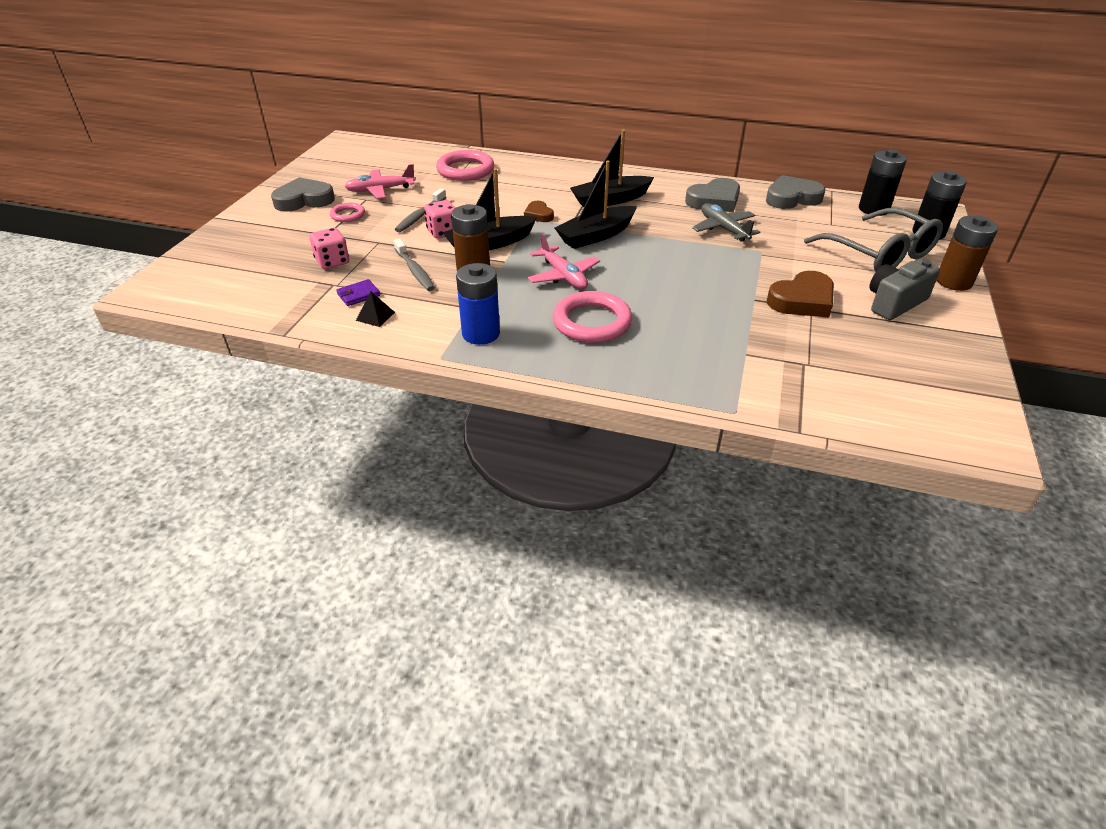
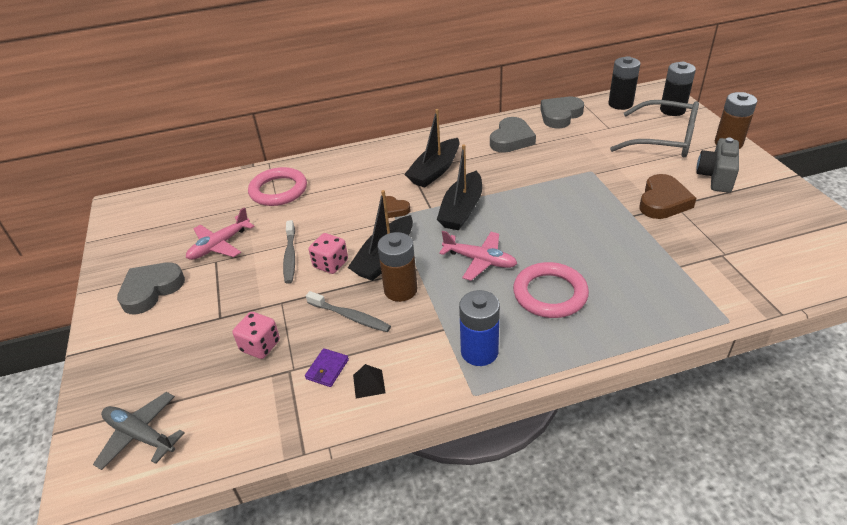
camera: 30 degrees left, 0 degrees up
pink ring [330,203,365,222] -> none
grey plane [692,203,760,242] -> grey plane moved to [93,392,185,470]

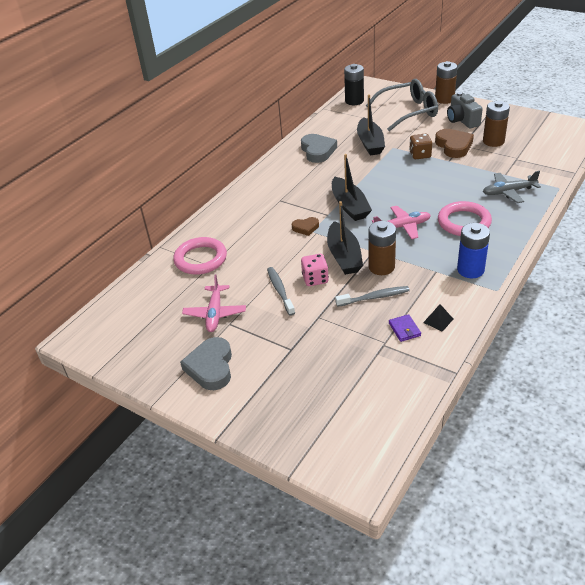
camera: 40 degrees left, 0 degrees up
grey plane [93,392,185,470] -> grey plane moved to [483,171,541,203]
pink dice [233,312,280,359] -> none
grey toothbrush [283,220,295,284] -> grey toothbrush turned 150 degrees counterclockwise [267,267,295,316]
black boat [404,109,460,188] -> black boat moved to [357,94,385,155]
grey heart [540,97,584,128] -> none
black battery [660,62,696,116] -> none
none -> brown dice [409,134,432,159]
none -> brown battery [483,101,510,147]

